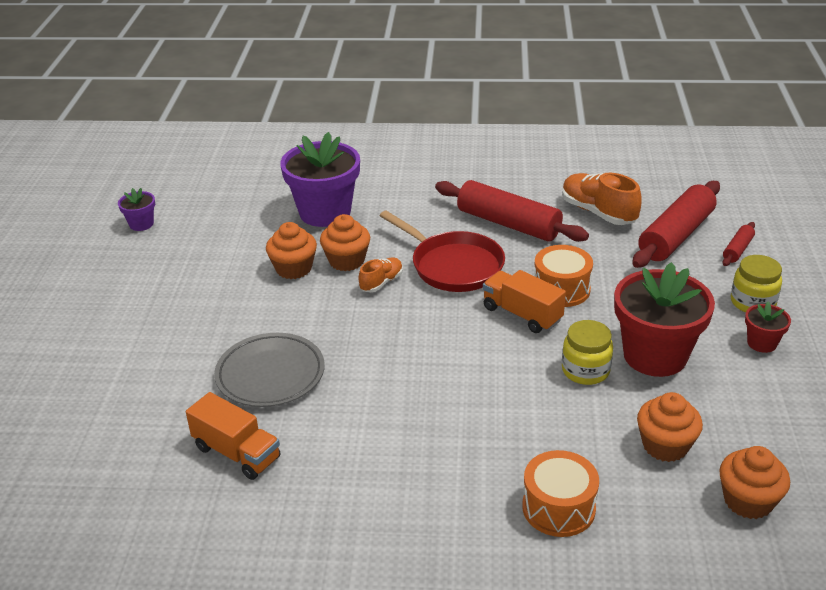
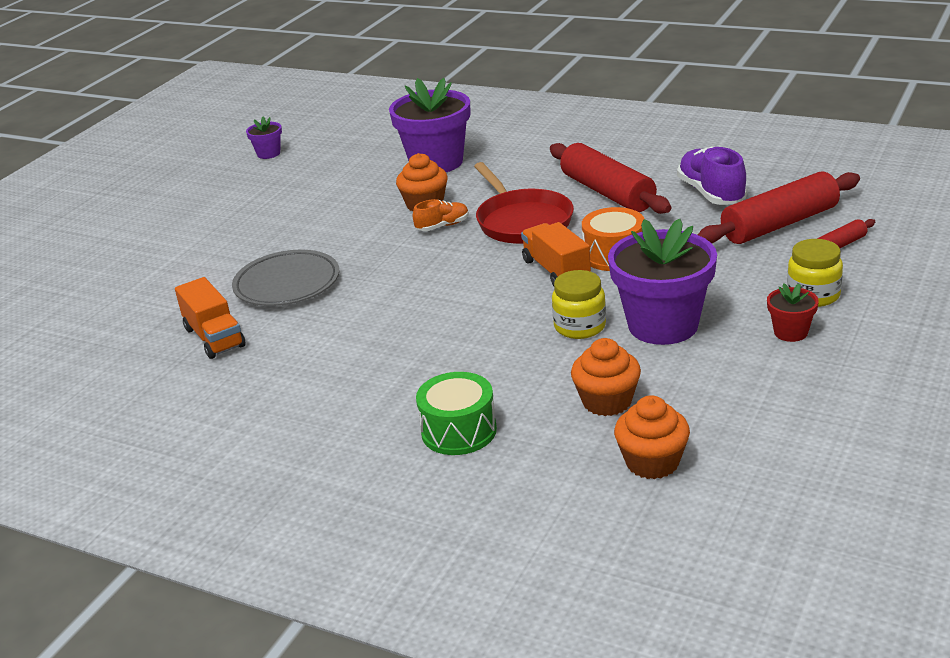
camera: 25 degrees right, 5 degrees down
orange cupcake [266,222,317,279] -> none
orange drum [522,450,599,537] -> green drum [416,372,497,455]
orange shoe [562,173,642,225] -> purple shoe [677,147,747,205]
red flower pot [614,262,715,377] -> purple flower pot [608,218,717,345]

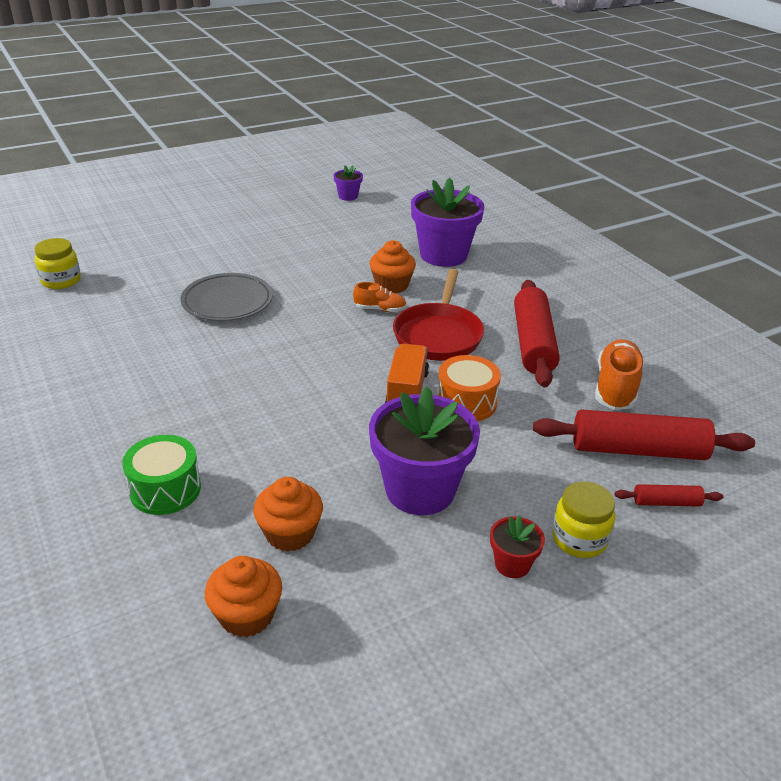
camera: 30 degrees right, 5 degrees up
orange truck [175,277,246,359] -> none
yellow jar [552,270,606,339] -> yellow jar moved to [34,238,81,289]
purple shoe [677,147,747,205] -> orange shoe [595,339,644,410]

